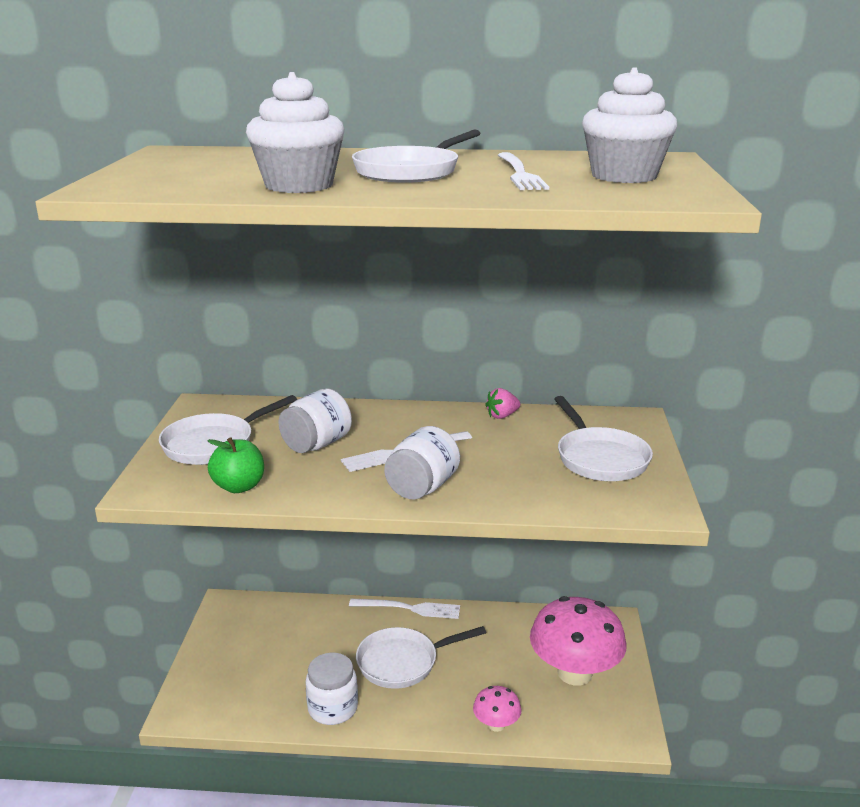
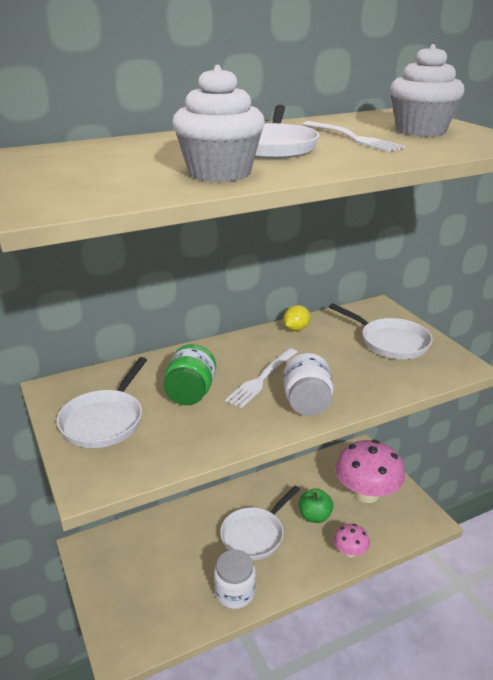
camera: 30 degrees left, 5 degrees up
green apple [207,437,264,493] -> green apple moved to [299,489,333,523]
white jar [278,388,352,453] -> green jar [164,344,216,405]
white fork [349,599,460,619] -> none
pink strawberry [485,388,520,419] -> yellow lemon [283,305,310,331]

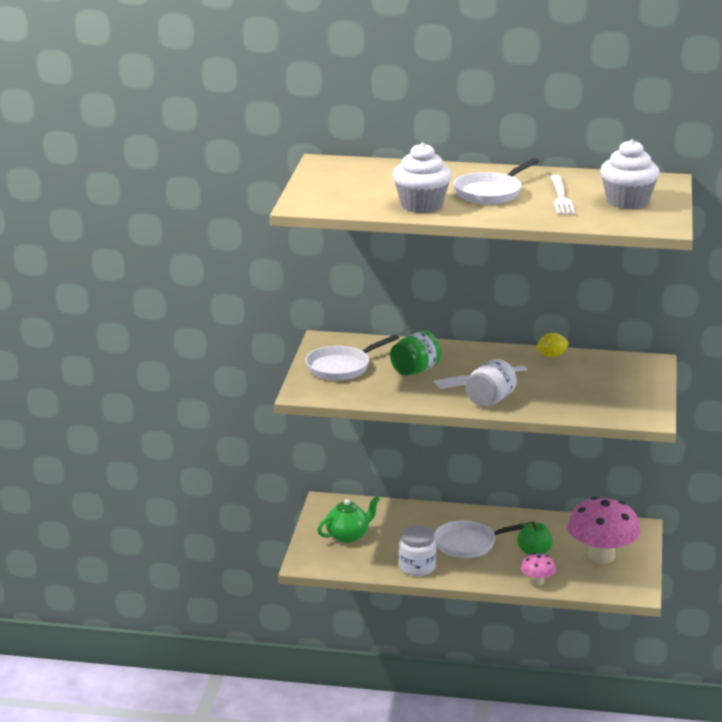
camera: 35 degrees right, 5 degrees down
white pan [329,303,432,359] -> none
none -> green teapot [317,496,380,543]

